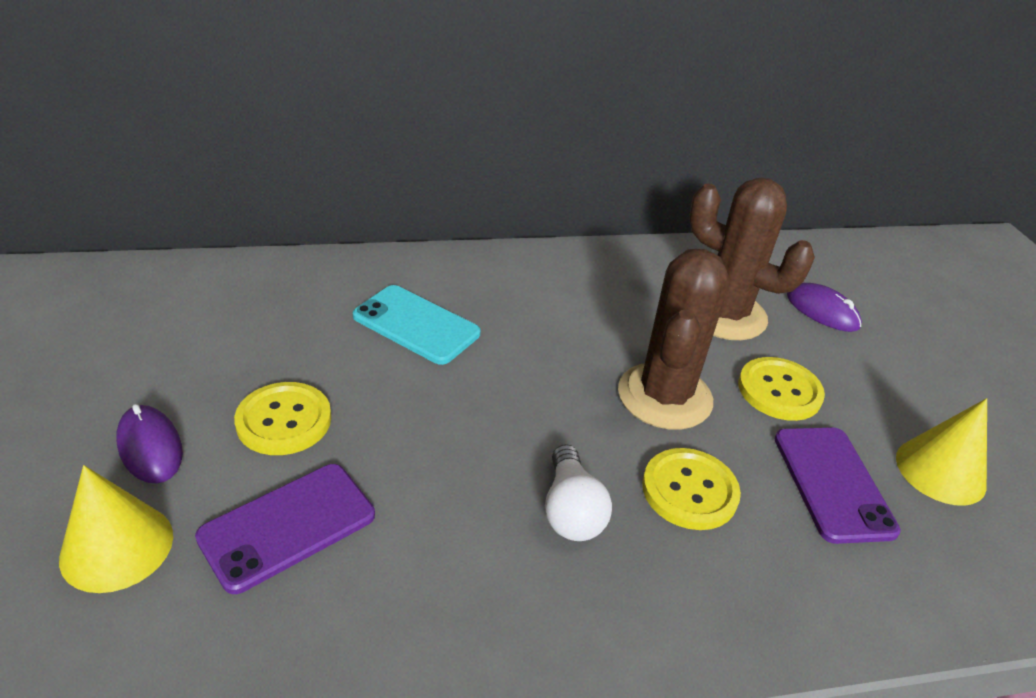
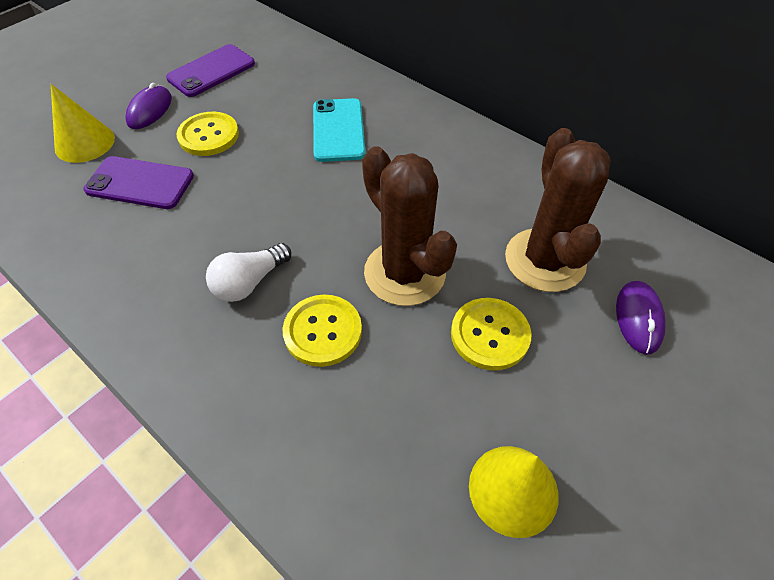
camera: 55 degrees right, 15 degrees up
brown cactus [618,249,729,430] -> brown cactus turned 75 degrees clockwise [362,146,457,306]
purple phone [774,428,901,544] -> purple phone moved to [166,44,255,97]

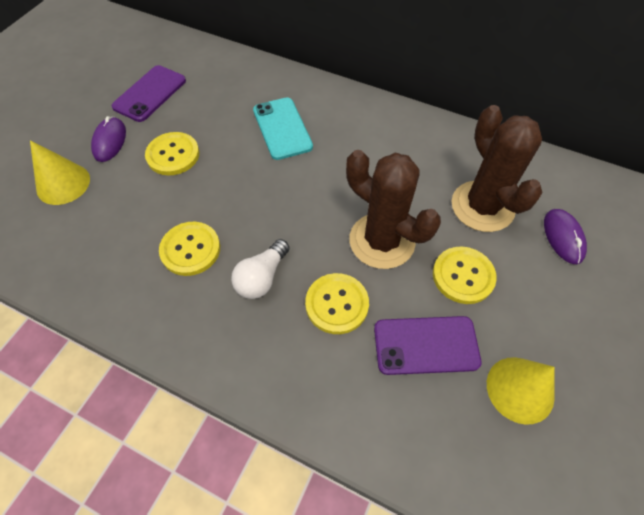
camera: 15 degrees left, 5 degrees up
purple phone [83,156,194,209] -> purple phone moved to [374,316,481,375]
none -> yellow button [159,222,220,276]

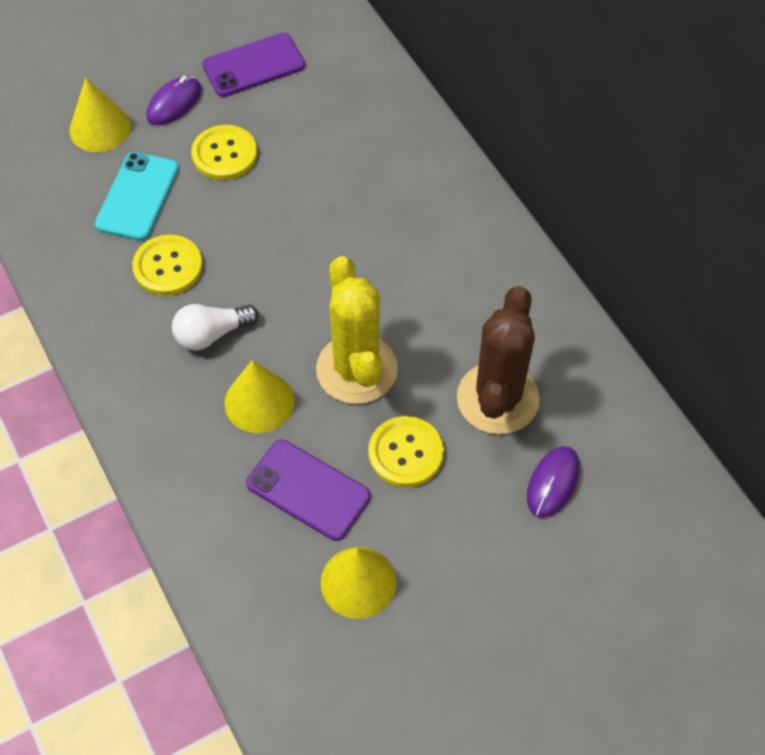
camera: 35 degrees right, 0 degrees up
turquoise phone [253,97,313,160] -> turquoise phone moved to [95,152,179,241]
yellow button [305,273,369,334] -> yellow cone [224,360,294,433]
brown cactus [346,150,441,269] -> yellow cactus [316,256,398,404]

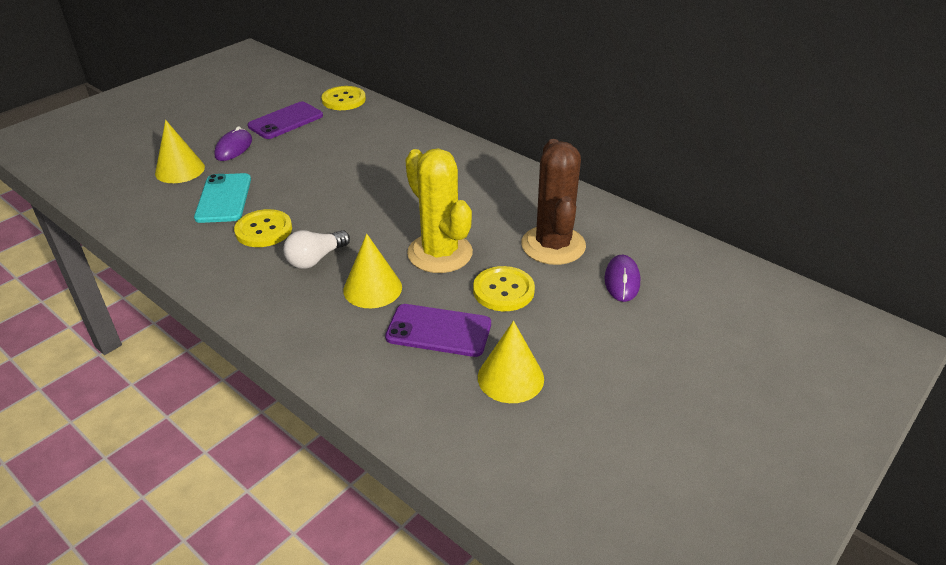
camera: 20 degrees left, 20 degrees down
yellow button [191,125,257,180] -> yellow button moved to [321,86,366,110]

